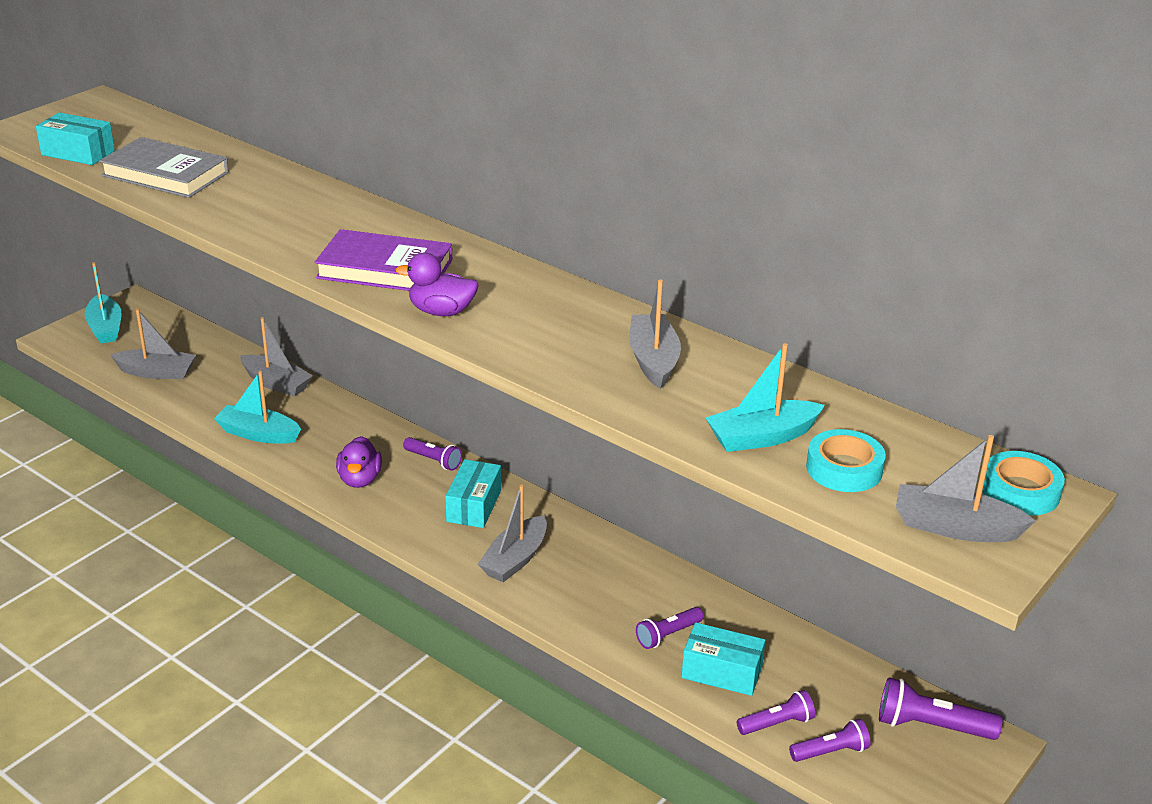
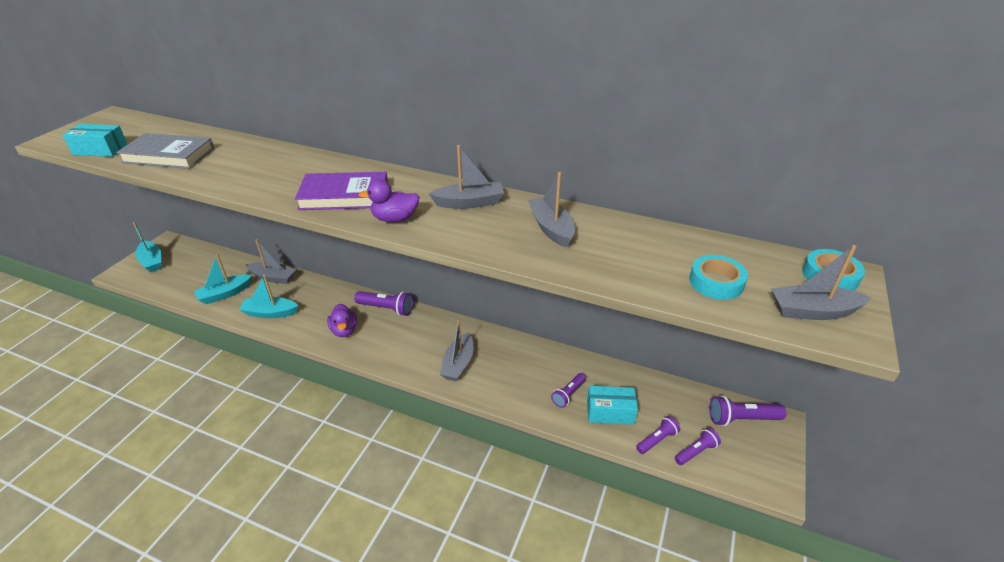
camera: 15 degrees left, 5 degrees up
grey boat [110,309,196,379] -> grey boat moved to [429,145,504,209]
purple flashlight [403,437,462,471] -> purple flashlight [354,291,413,316], size x1.52
turquoise box [445,459,501,528] -> none
turquoise boat [706,343,825,452] -> turquoise boat moved to [194,254,252,304]

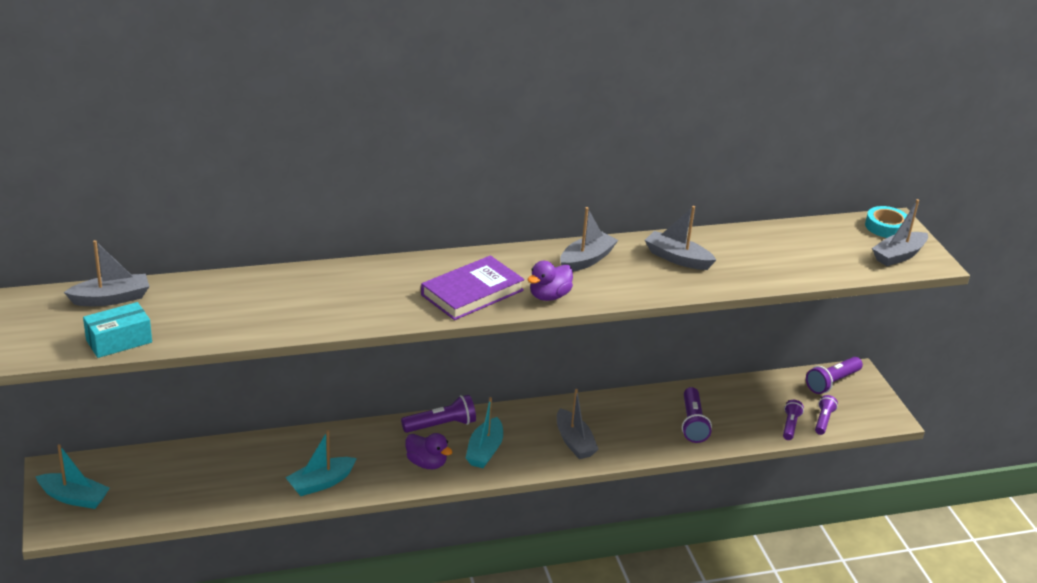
camera: 40 degrees left, 5 degrees down
grey book [116,133,214,169] -> none
turquoise boat [194,254,252,304] -> turquoise boat moved to [466,397,503,468]
grey boat [246,239,296,284] -> grey boat moved to [64,240,150,306]
purple flashlight [551,373,586,408] -> purple flashlight [682,387,712,443], size x1.52
turquoise box [587,386,638,424] -> none
turquoise tape [689,255,748,300] -> none

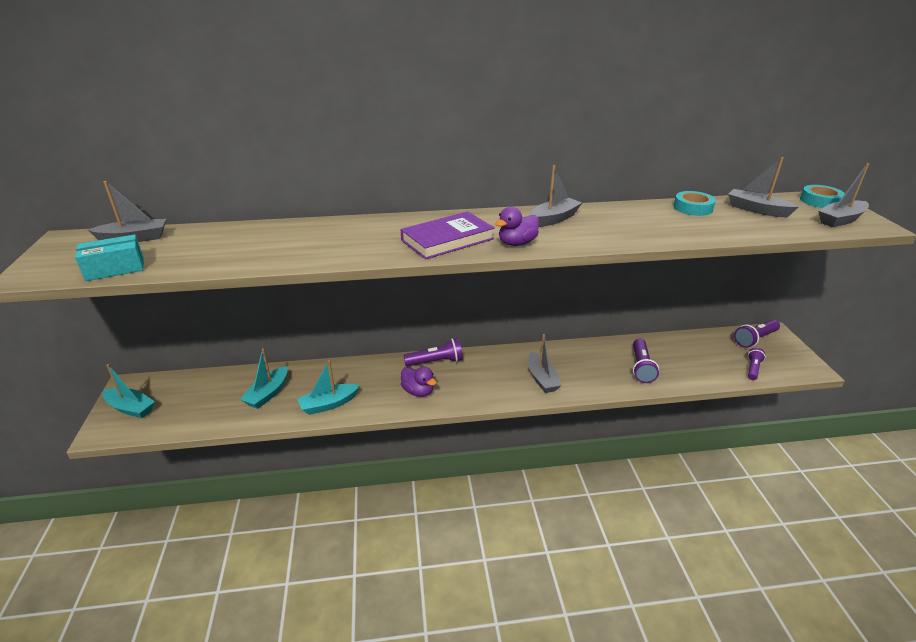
camera: 10 degrees right, 0 degrees up
turquoise boat [466,397,503,468] -> turquoise boat moved to [240,348,288,409]
grey boat [645,206,716,270] -> grey boat moved to [728,157,799,217]
purple flashlight [783,400,804,440] -> none
none -> turquoise tape [674,191,716,216]

